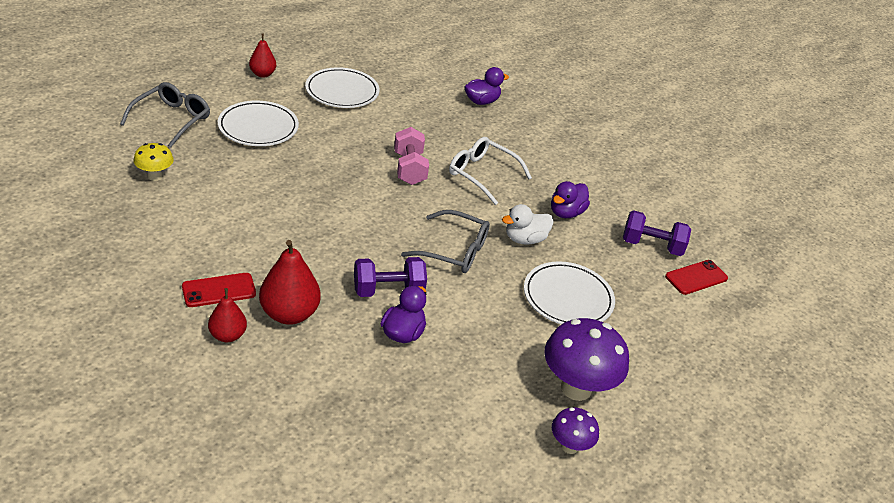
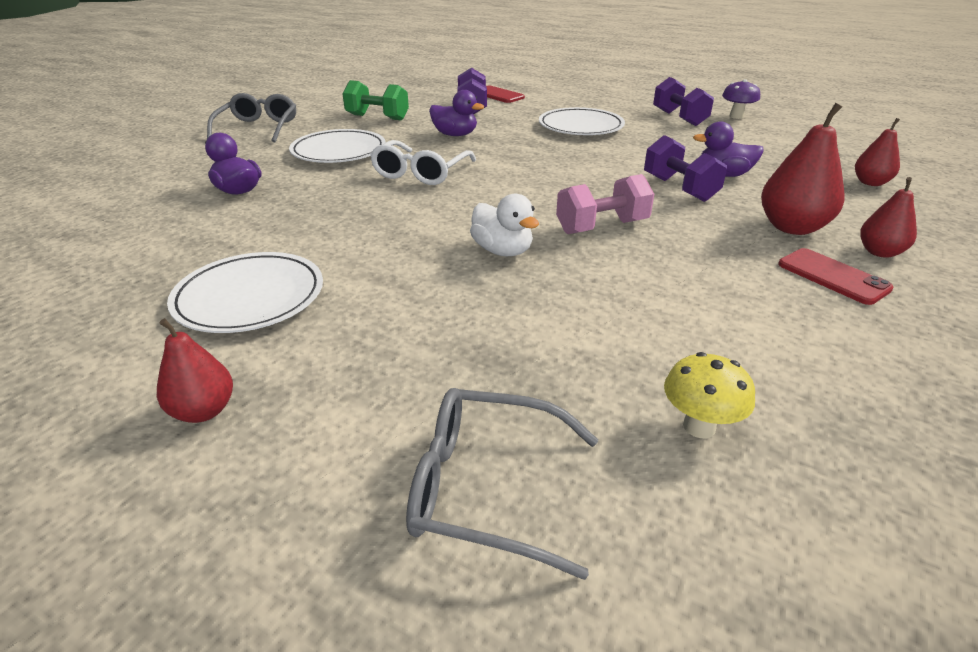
camera: 100 degrees left, 5 degrees down
white plate [218,101,299,146] -> white plate moved to [289,129,386,163]
pink dumbbell [394,127,429,185] -> pink dumbbell moved to [556,174,654,234]
grey glasses [401,210,490,273] -> grey glasses moved to [207,93,296,142]
white duck [502,204,554,245] -> white duck moved to [470,194,539,256]
purple mushroom [544,318,629,401] -> purple dumbbell [653,77,714,126]
none -> green dumbbell [342,80,409,120]
none -> red pear [855,118,900,186]

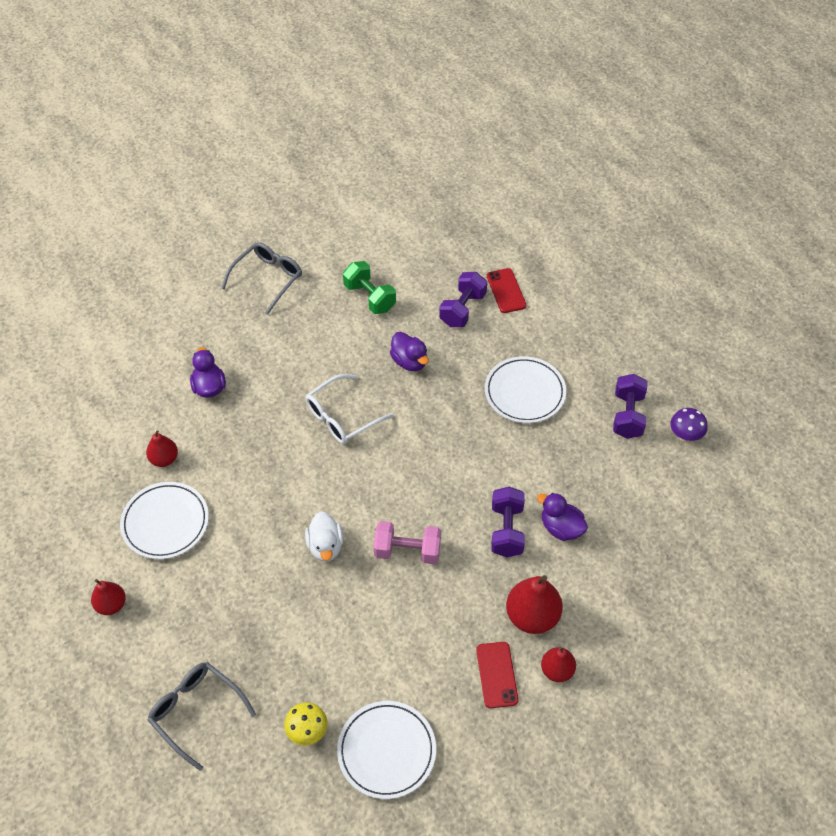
camera: 30 degrees right, 20 degrees up
white plate [289,129,386,163] -> white plate moved to [337,701,436,799]
red pear [855,118,900,186] -> red pear moved to [146,430,178,467]

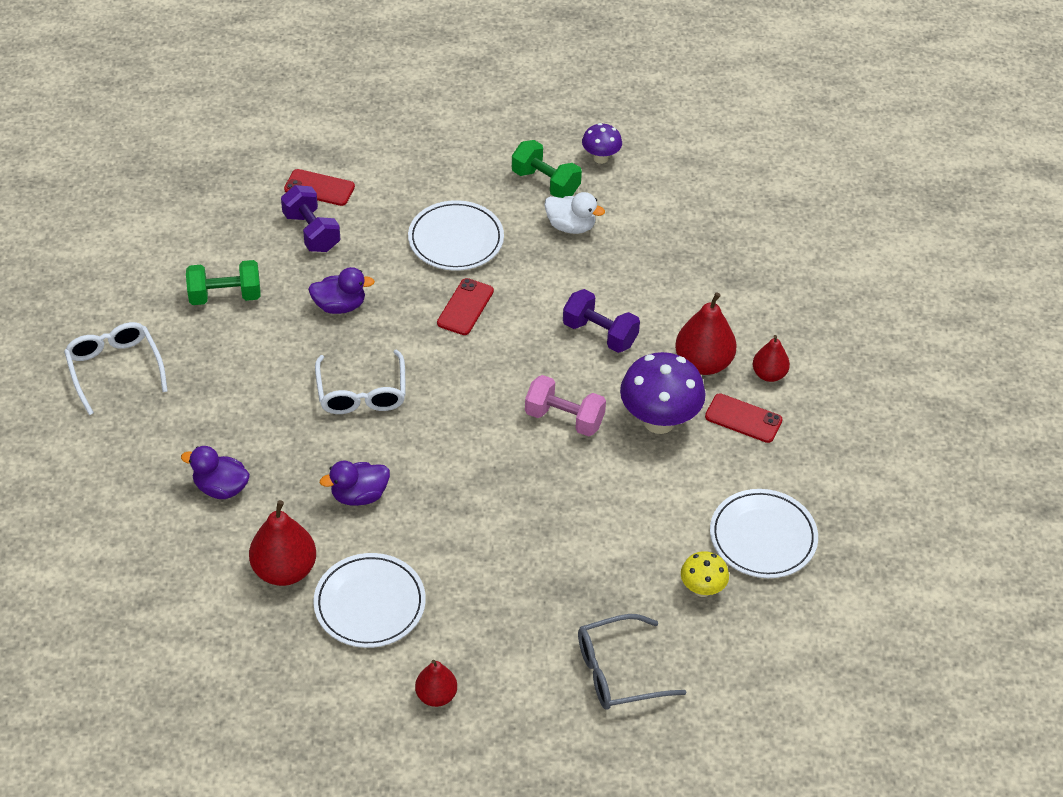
camera: 60 degrees left, 5 degrees down
red pear [146,430,178,467] -> red pear [249,500,316,586], size x1.65
grey glasses [221,242,302,315] -> white glasses [64,322,168,415]
white duck [305,511,344,562] -> white duck moved to [544,192,605,234]
pink dumbbell [374,521,441,564] -> pink dumbbell turned 75 degrees clockwise [525,375,606,437]
purple duck [537,493,588,541] -> purple duck moved to [320,461,390,506]
purple dumbbell [613,374,648,439] -> green dumbbell [512,140,582,198]
none -> red phone [437,278,494,335]
none -> purple mushroom [620,352,706,434]

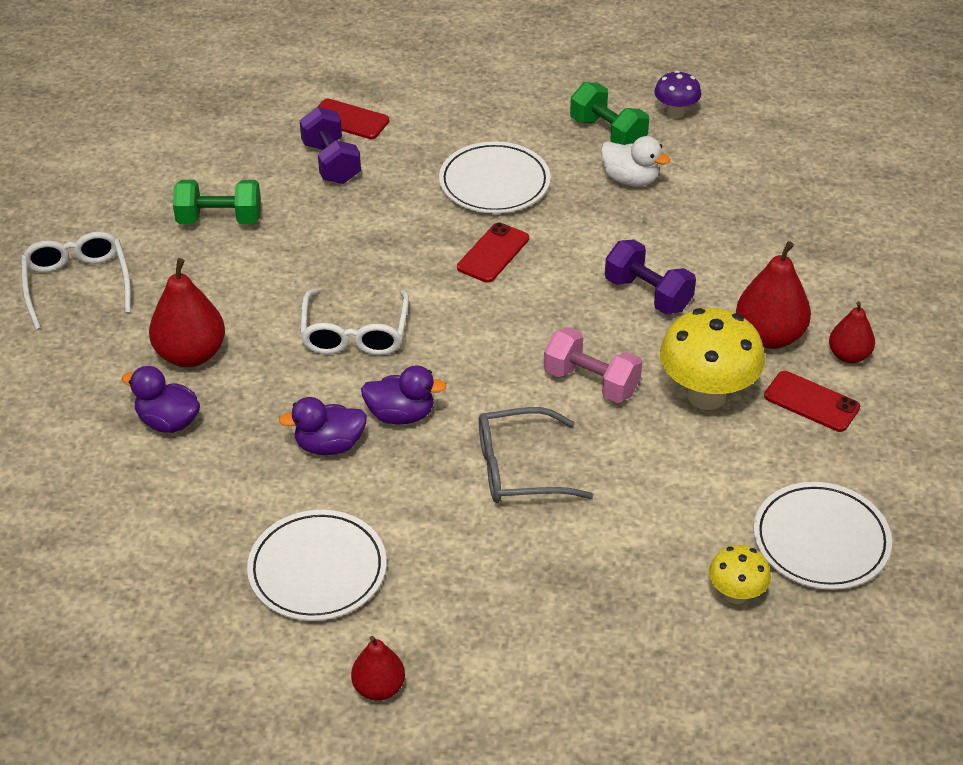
camera: 10 degrees right, 5 degrees down
red pear [249,500,316,586] -> red pear moved to [149,258,225,367]
purple duck [308,267,375,314] -> purple duck moved to [361,365,447,424]
grey glasses [578,614,686,710] -> grey glasses moved to [479,407,594,503]
purple mushroom [620,352,706,434] -> yellow mushroom [660,308,765,410]

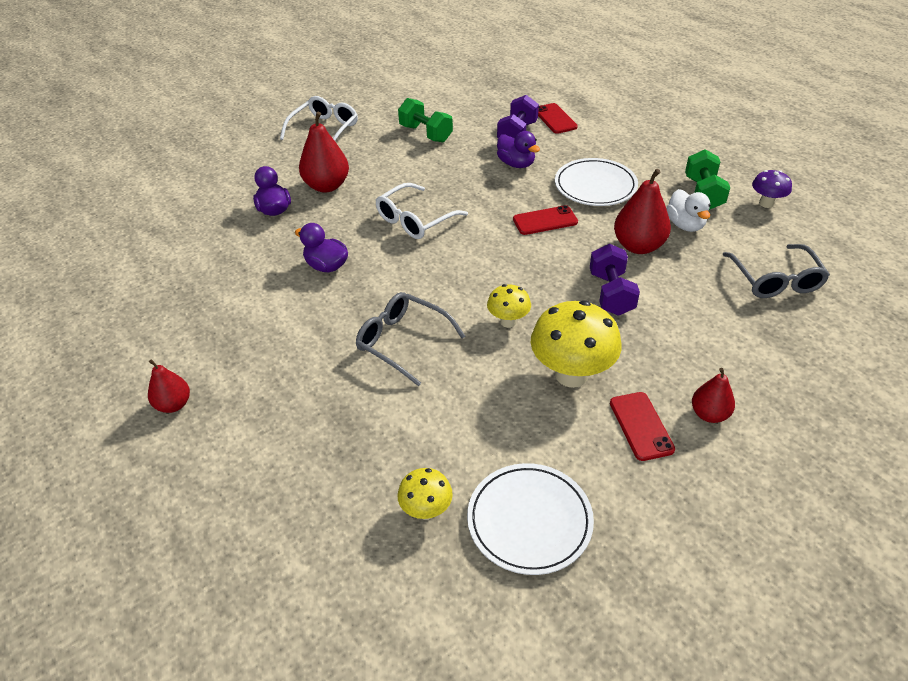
camera: 45 degrees right, 0 degrees up
white plate [247,510,387,621] -> none
purple duck [361,365,447,424] -> purple duck moved to [497,131,540,168]
pink dumbbell [544,327,642,403] -> yellow mushroom [487,284,531,328]
red pear [736,241,811,349] -> red pear moved to [614,169,671,254]
none -> grey glasses [722,244,830,298]

